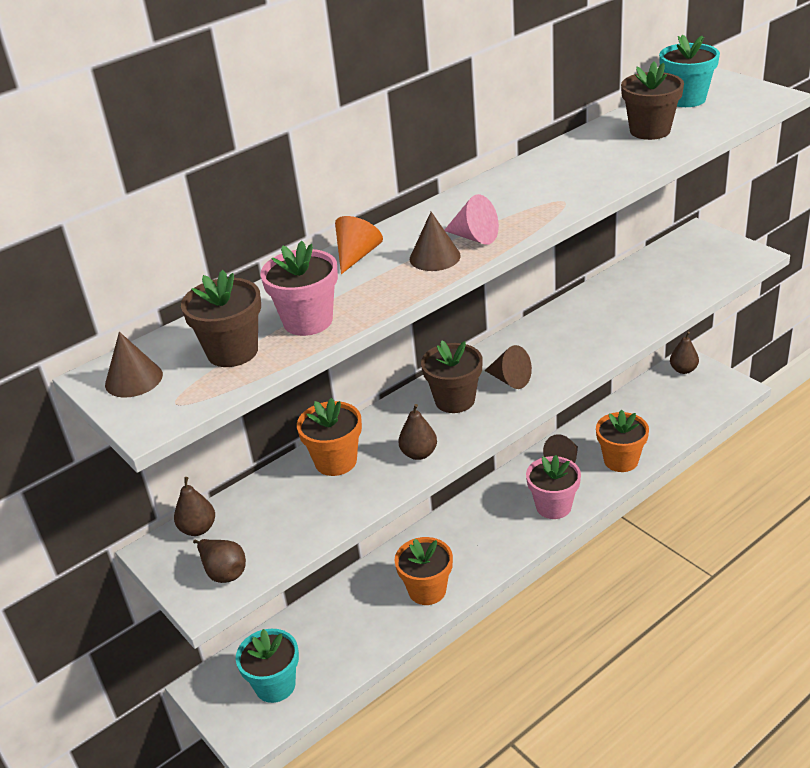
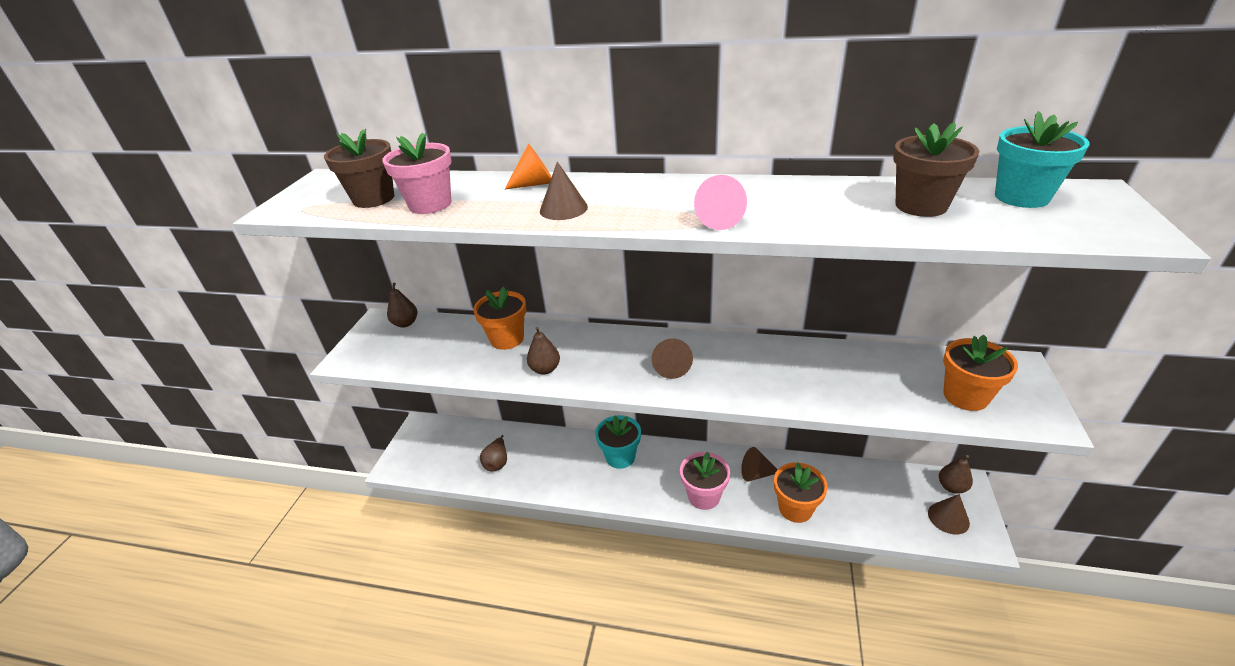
camera: 50 degrees right, 0 degrees up
brown cone [105,332,163,398] -> brown cone moved to [928,494,970,534]
brown pear [193,539,246,583] -> brown pear moved to [480,435,507,471]
turquoise flower pot [236,629,299,703] -> turquoise flower pot moved to [595,415,641,469]
orange flower pot [394,537,453,605] -> orange flower pot moved to [943,335,1018,411]
brown flower pot [421,340,483,413] -> none
pink cone [445,194,499,245] -> pink cone moved to [694,175,747,230]

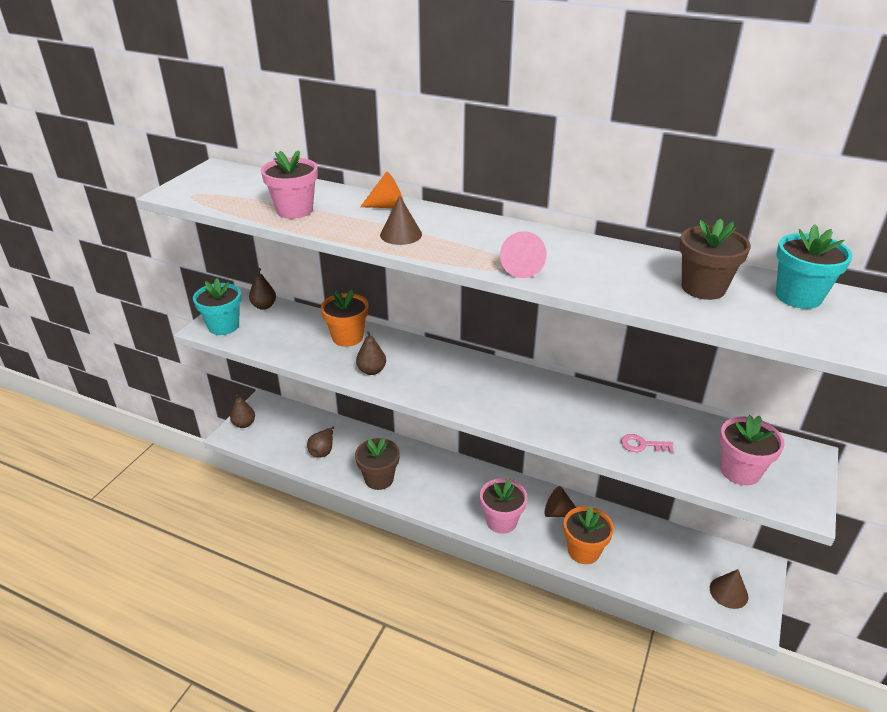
camera: 10 degrees right, 0 degrees up
brown flower pot [324,129,394,208] -> brown flower pot moved to [355,437,400,490]
turquoise flower pot [595,415,641,469] -> turquoise flower pot moved to [193,278,241,335]
brown cone [652,338,693,379] -> none
brown pear [939,455,973,494] -> brown pear moved to [230,394,255,428]
orange flower pot [943,335,1018,411] -> pink flower pot [720,415,784,485]
none -> pink key [621,434,674,452]

